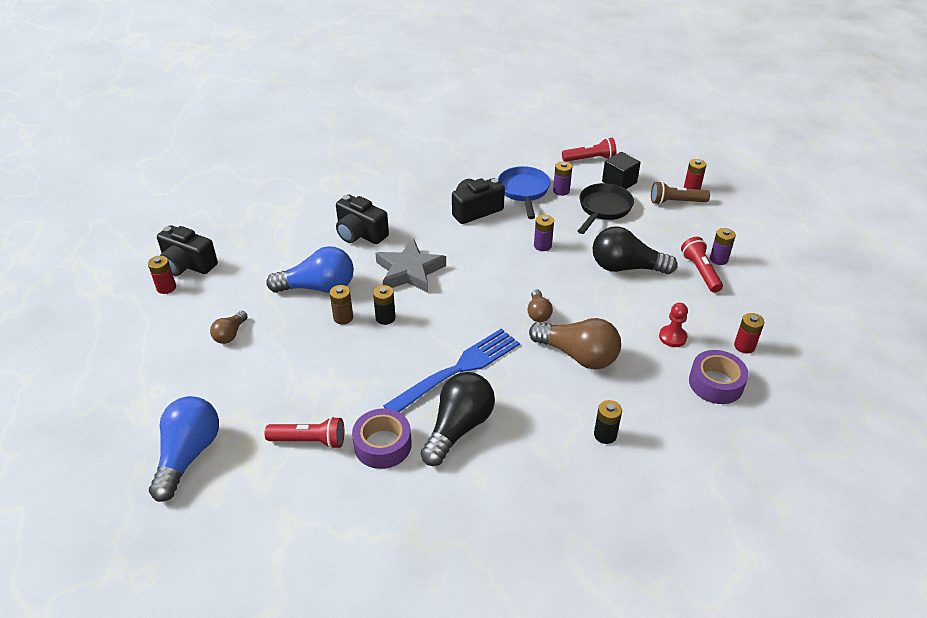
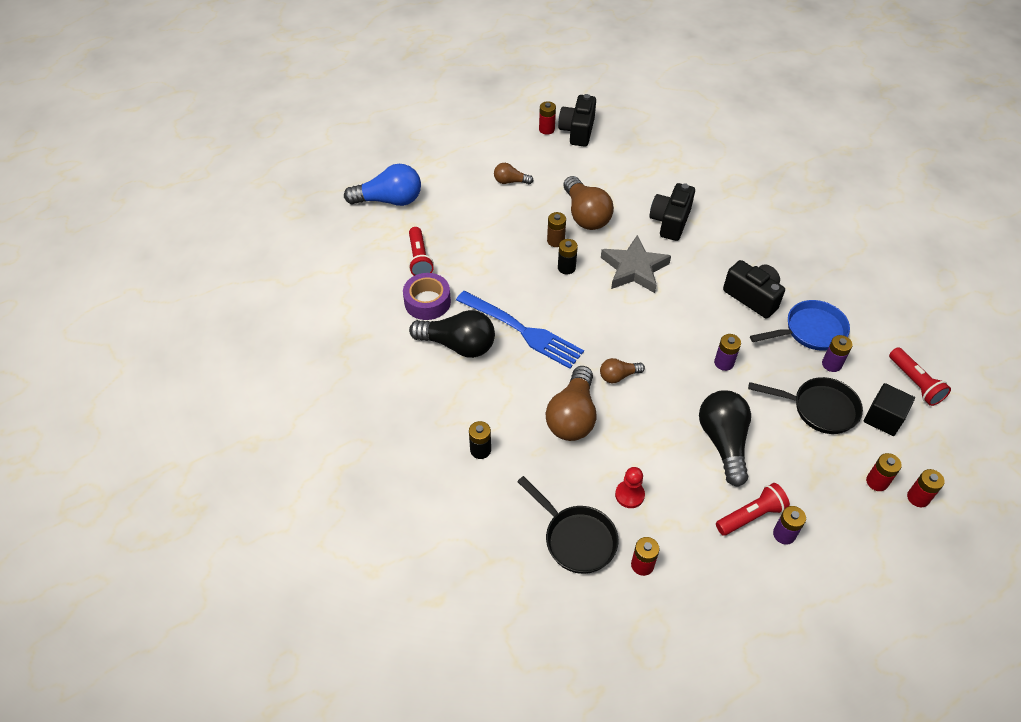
camera: 75 degrees right, 10 degrees up
blue light bulb [267,246,354,293] -> brown light bulb [563,176,614,230]
brown flashlight [651,181,710,205] -> red battery [866,453,902,491]
purple tape [689,350,749,404] -> black pan [517,476,619,574]

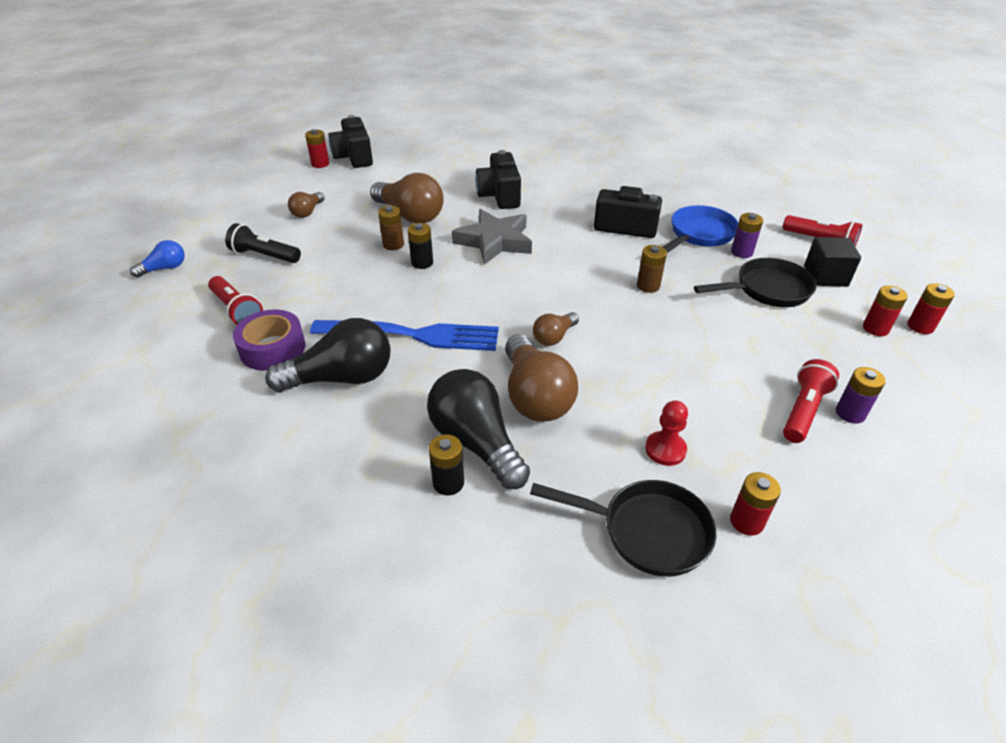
camera: 30 degrees left, 10 degrees down
blue light bulb [344,164,421,206] -> blue light bulb [130,240,185,278], size x0.52
brown light bulb [494,163,534,184] -> brown light bulb turned 45 degrees counterclockwise [288,192,325,218]
black light bulb [699,390,751,487] -> black light bulb moved to [427,369,530,489]
purple battery [714,334,741,371] -> brown battery [637,245,667,293]
none -> black flashlight [225,223,301,263]

